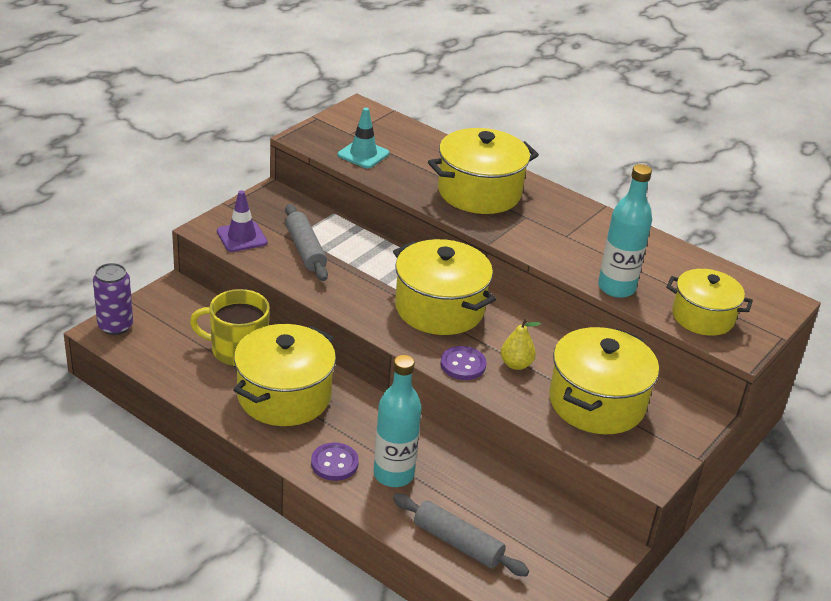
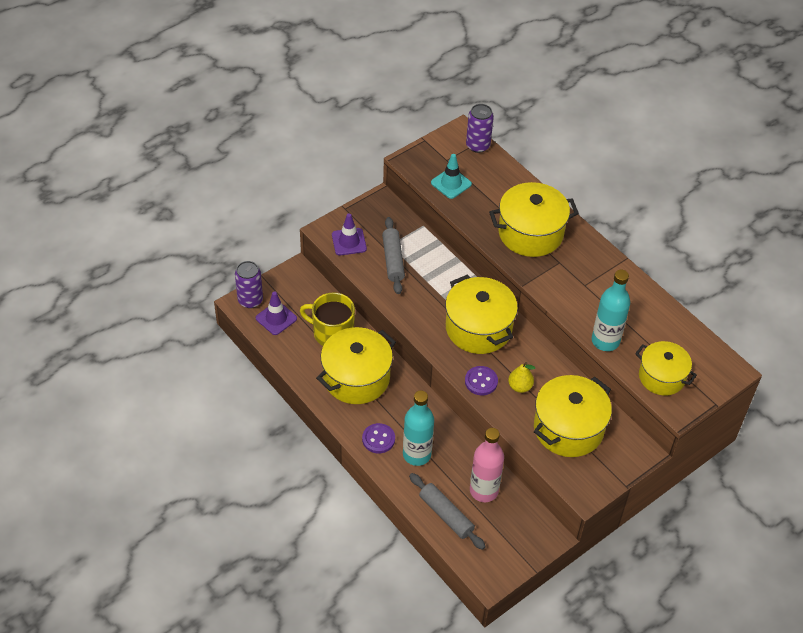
camera: 15 degrees right, 15 degrees up
none -> purple traffic cone [256,291,297,335]
none -> purple can [466,104,494,153]
none -> pink bottle [470,428,504,502]

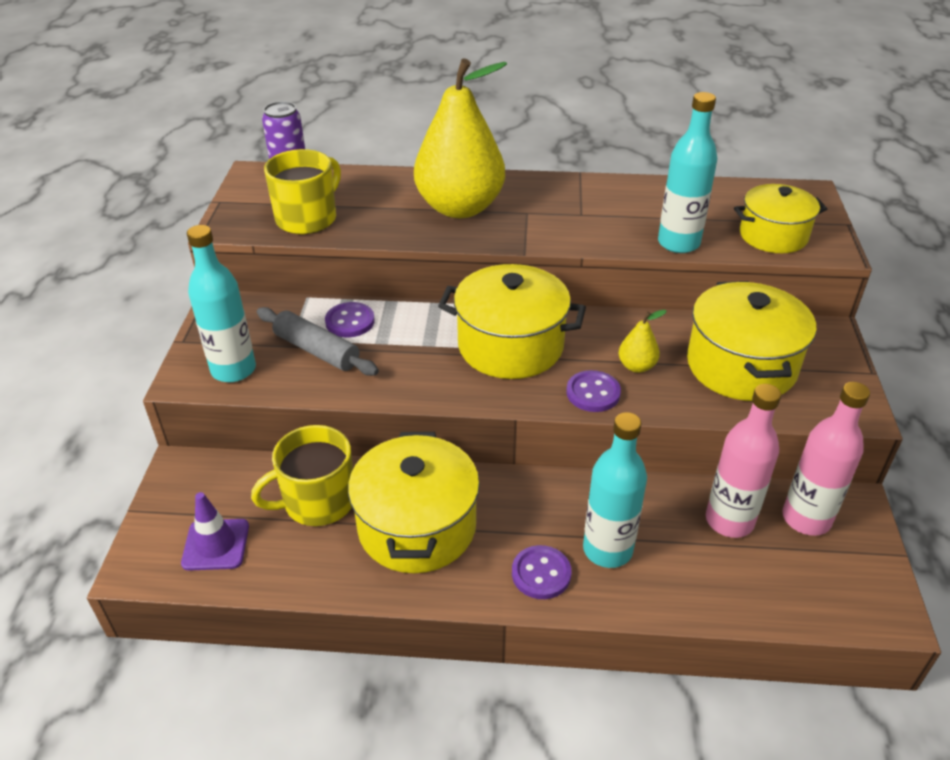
camera: 45 degrees left, 10 degrees down
purple can [235,261,263,308] -> none
purple traffic cone [332,213,367,255] -> turquoise bottle [187,225,256,382]
grey rolling pin [409,473,486,550] -> none
turquoise traffic cone [431,154,472,199] -> yellow mug [264,149,341,235]
yellow pot [489,182,579,257] -> yellow pear [414,58,507,218]
none -> purple button [325,302,375,337]
none -> pink bottle [782,382,870,536]

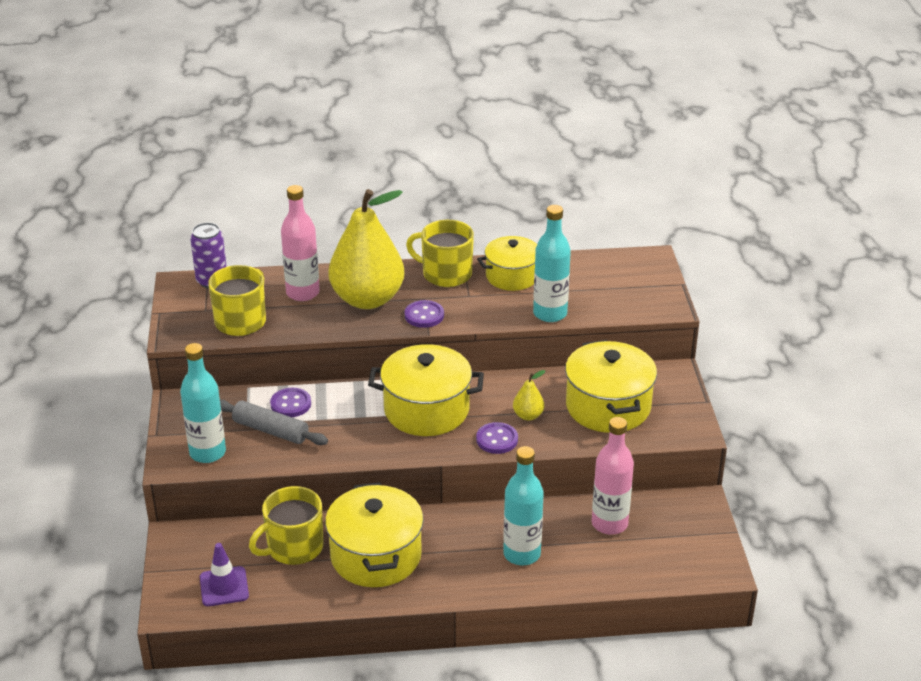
camera: 10 degrees left, 5 degrees down
purple button [512,545,571,599] -> purple button moved to [405,300,444,328]
yellow pot [734,184,827,253] -> yellow pot moved to [477,236,537,291]
pink bottle [782,382,870,536] -> pink bottle moved to [281,185,320,301]
none -> yellow mug [406,220,474,287]

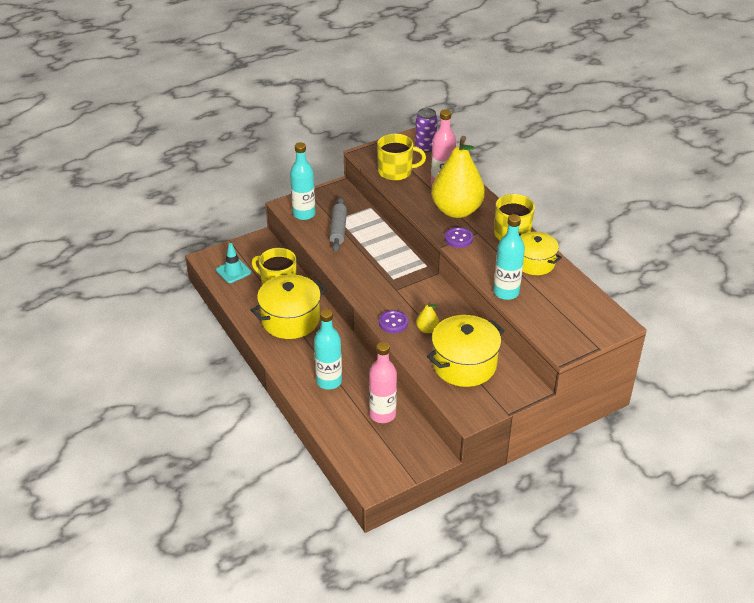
camera: 65 degrees right, 5 degrees up
purple traffic cone [200,543,249,606] -> turquoise traffic cone [216,243,251,283]
purple button [270,388,311,417] -> none
yellow pot [368,344,484,436] -> none

